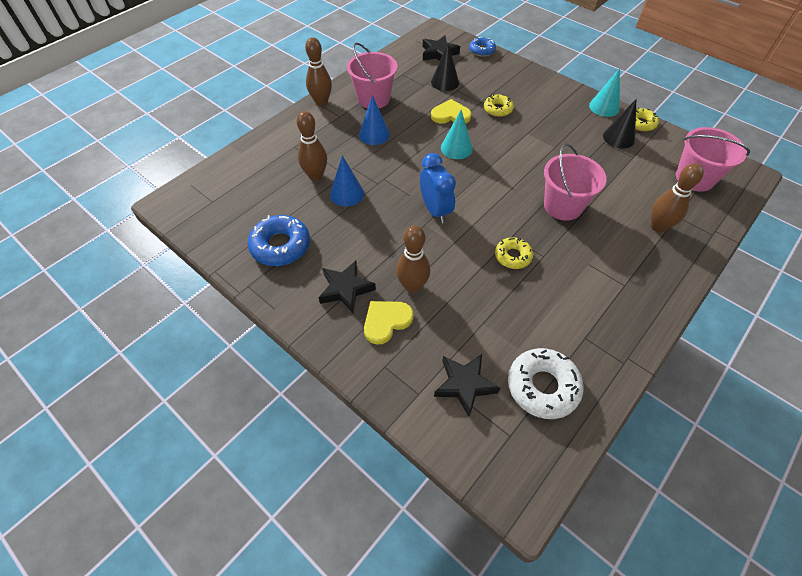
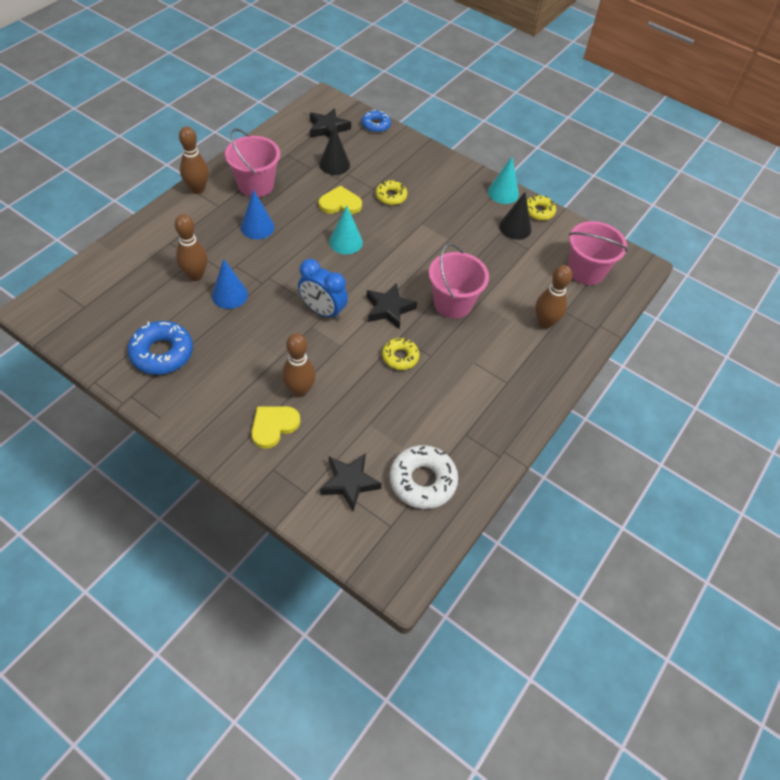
camera: 10 degrees left, 0 degrees up
black star [318,261,376,313] -> black star moved to [367,283,417,329]
blue clock [420,153,456,223] -> blue clock turned 150 degrees clockwise [298,259,348,320]

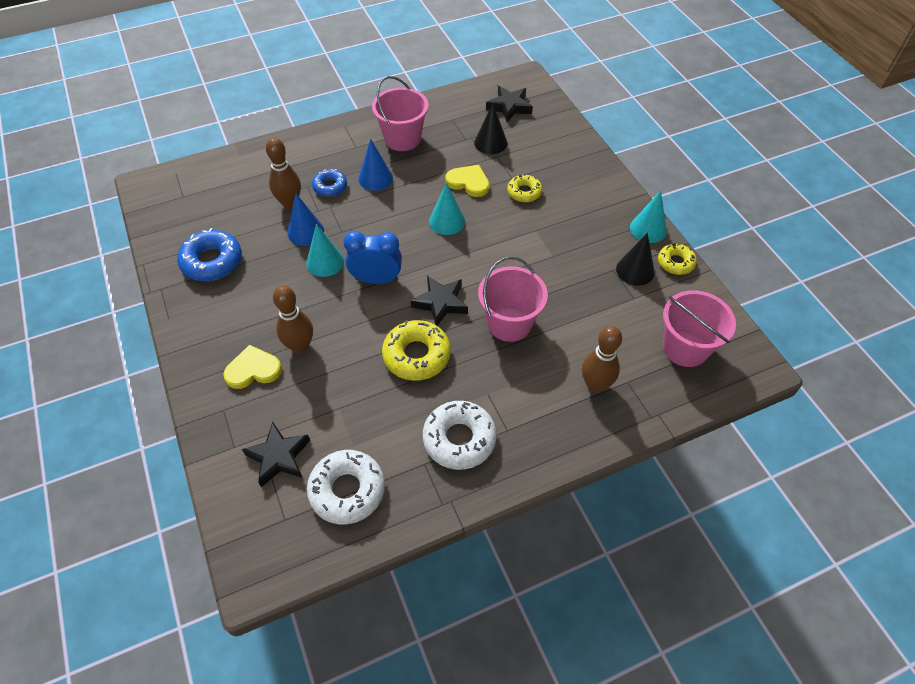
camera: 35 degrees right, 0 degrees up
brown bowling pin [179,127,209,194] -> none
blue clock [298,259,348,320] -> blue clock turned 120 degrees clockwise [343,231,402,284]
blue donut [362,110,391,133] -> blue donut moved to [312,169,347,197]
yellow donut [382,338,419,370] -> yellow donut [382,320,451,381], size x1.65
none -> turquoise cone [306,224,344,277]
none -> white donut [423,401,497,470]

